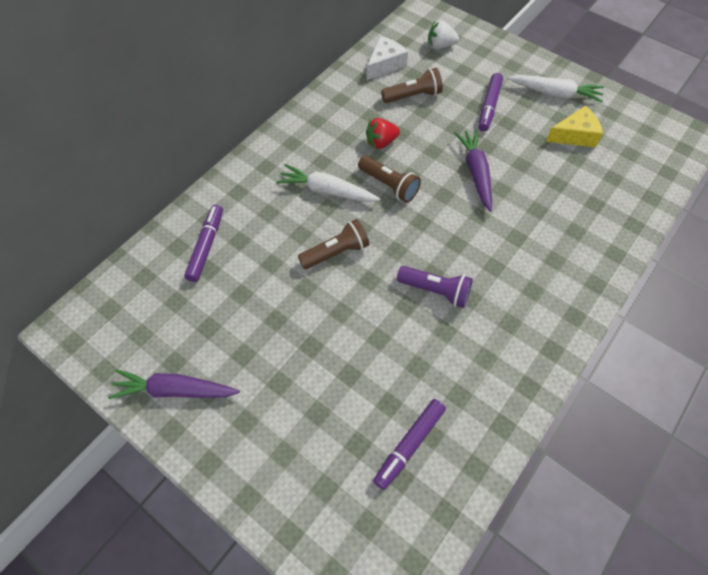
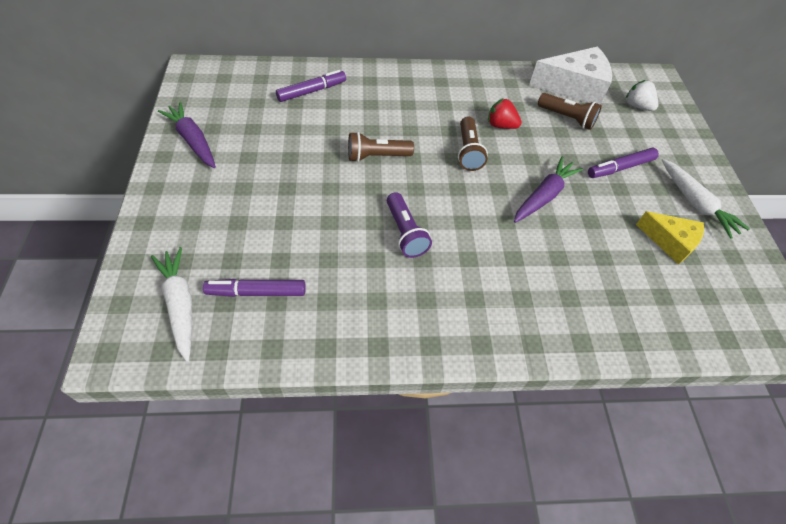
camera: 45 degrees right, 5 degrees down
white carrot [276,164,380,202] -> white carrot moved to [151,247,192,362]
brown flashlight [298,219,370,269] -> brown flashlight turned 150 degrees clockwise [348,132,414,162]
white cheese [367,36,408,80] -> white cheese [529,46,612,105], size x1.60

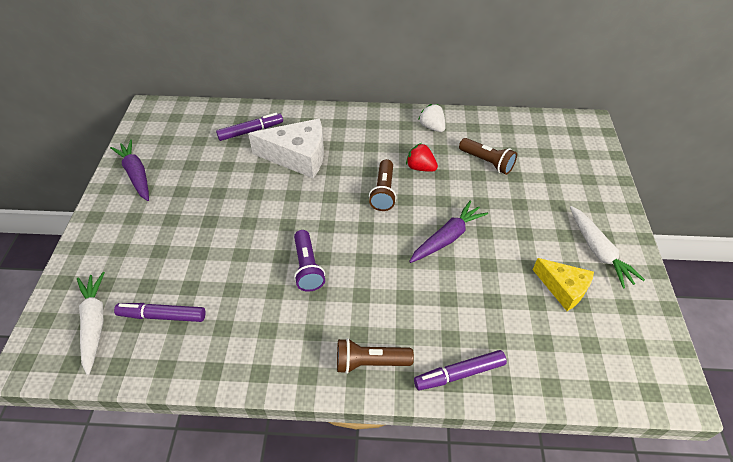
camera: 10 degrees right, 5 degrees down
brown flashlight [348,132,414,162] -> brown flashlight moved to [337,338,414,374]
white cheese [529,46,612,105] -> white cheese moved to [248,118,324,178]
purple marker [588,148,659,178] -> purple marker moved to [414,350,507,391]
white strawberry [626,80,658,111] -> white strawberry moved to [418,104,446,132]

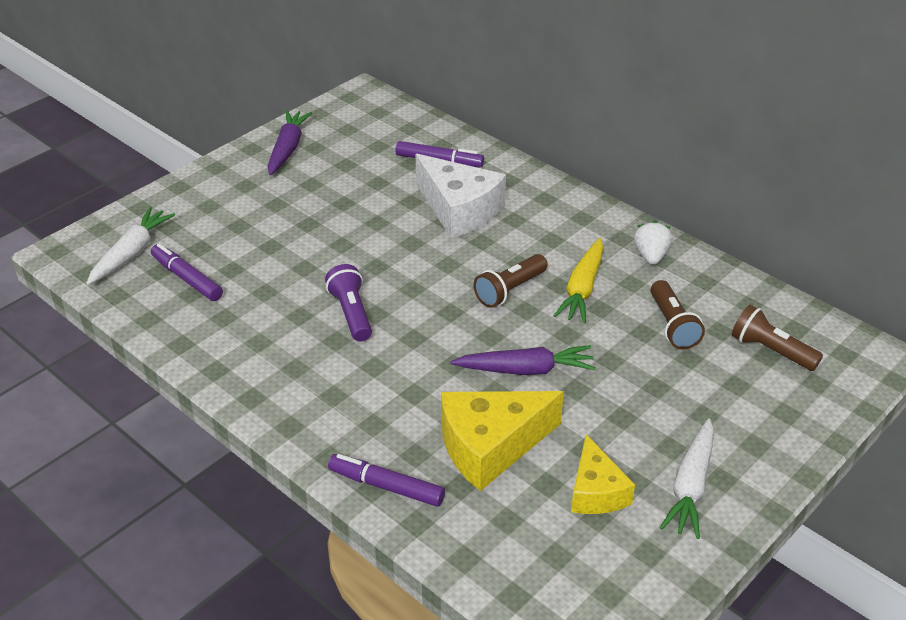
camera: 40 degrees right, 10 degrees down
purple flashlight [294,230,325,292] -> purple flashlight turned 135 degrees clockwise [325,264,372,342]
brown flashlight [337,338,414,374] -> brown flashlight moved to [732,305,823,371]
red strawberry [406,143,438,172] -> yellow carrot [553,238,603,323]
none -> yellow cheese [441,391,564,491]

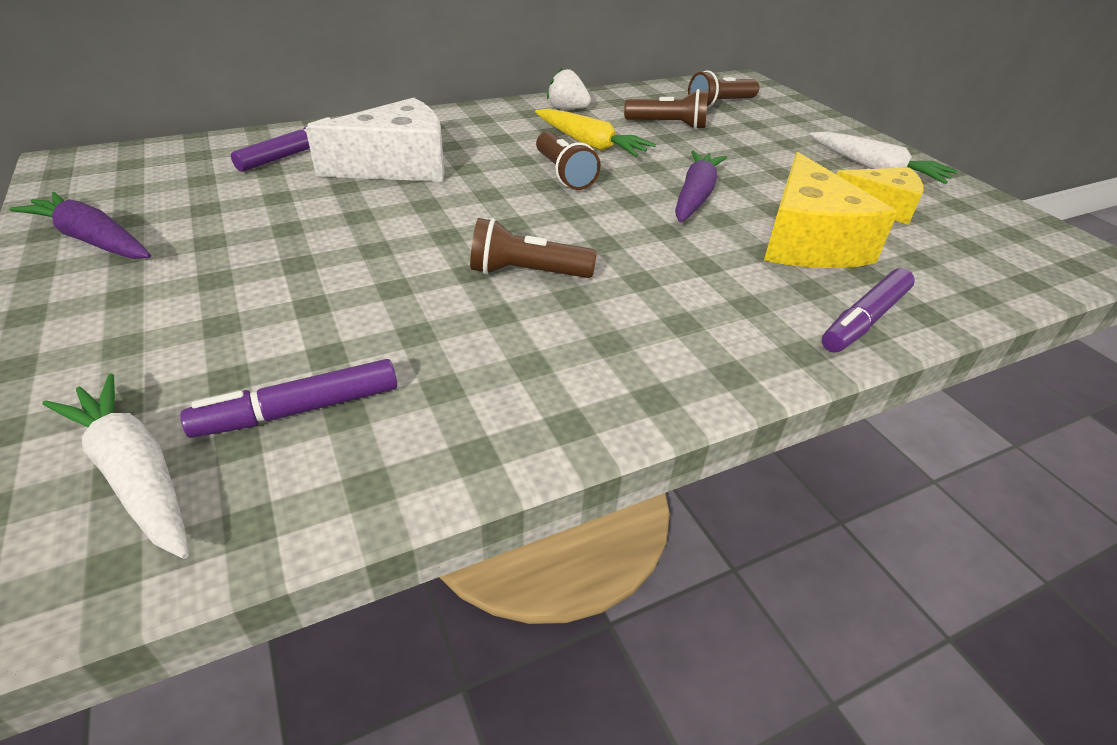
camera: 70 degrees left, 0 degrees up
purple flashlight [325,264,372,342] -> brown flashlight [470,218,597,278]

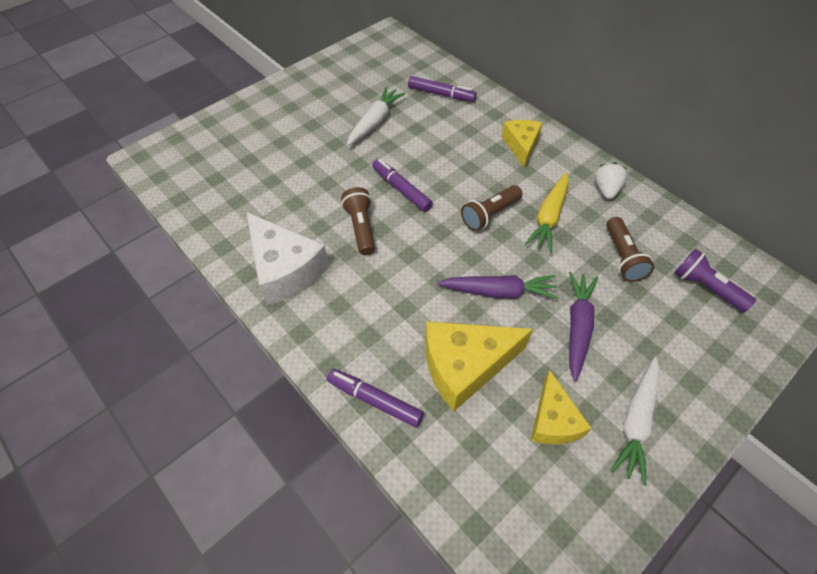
camera: 75 degrees right, 15 degrees up
purple carrot [9,192,151,259] -> purple carrot moved to [569,272,598,381]
white carrot [42,373,189,559] -> white carrot moved to [347,87,405,146]
purple marker [180,359,397,438] -> purple marker moved to [372,159,433,212]
white cheese [306,98,444,182] -> white cheese moved to [246,212,329,305]
brown flashlight [688,70,759,108] -> purple flashlight [674,249,756,312]
none -> yellow cheese [501,120,542,168]

